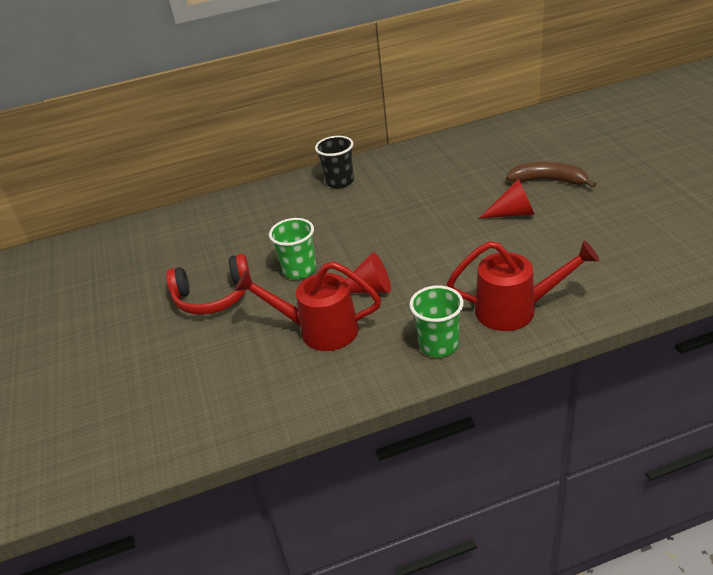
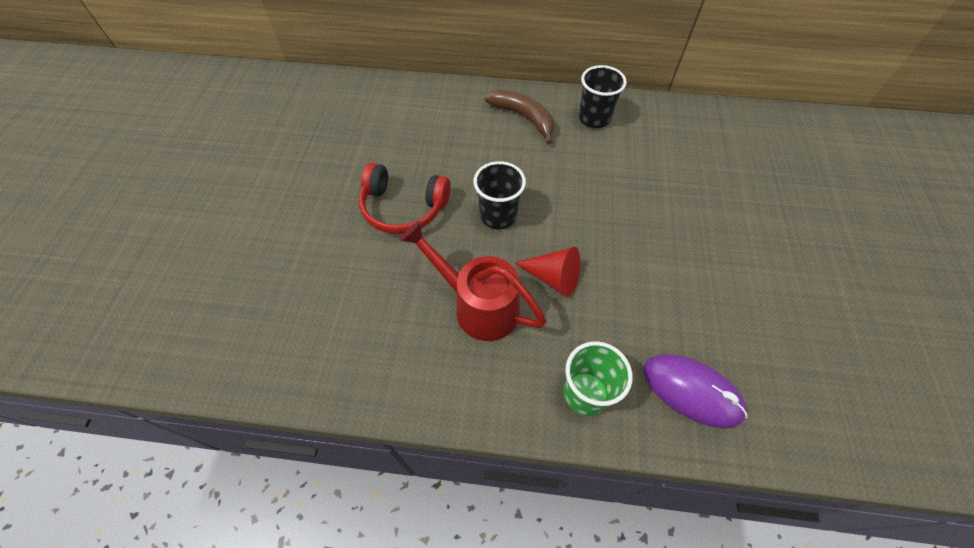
camera: 20 degrees right, 20 degrees up
green cup [269,218,316,279] -> black cup [473,161,526,229]
red watering can [447,241,599,331] -> purple mouse [643,354,747,429]
red cone [480,179,535,218] -> none
brown banana [506,162,596,188] -> brown banana moved to [485,90,554,144]

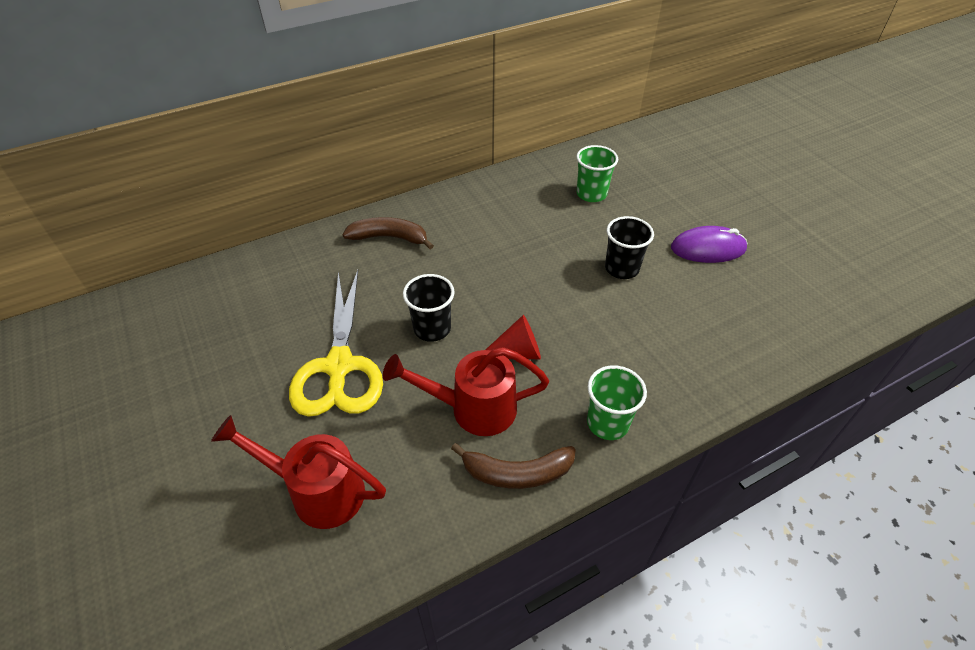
camera: 35 degrees left, 10 degrees down
red headphones [359,163,451,234] -> yellow scissors [289,270,383,417]
black cup [579,65,627,128] -> black cup moved to [605,216,654,279]
purple mouse [643,354,747,429] -> purple mouse moved to [671,226,747,263]
none -> red watering can [211,415,386,529]
none -> brown banana [451,443,576,489]
none -> green cup [576,145,618,202]

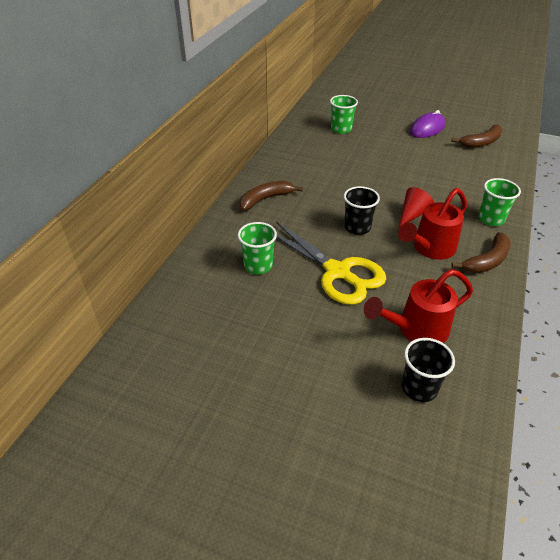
camera: 40 degrees left, 5 degrees down
black cup [605,216,654,279] -> black cup moved to [402,338,455,402]
none -> green cup [238,222,277,274]
none -> brown banana [451,125,502,148]

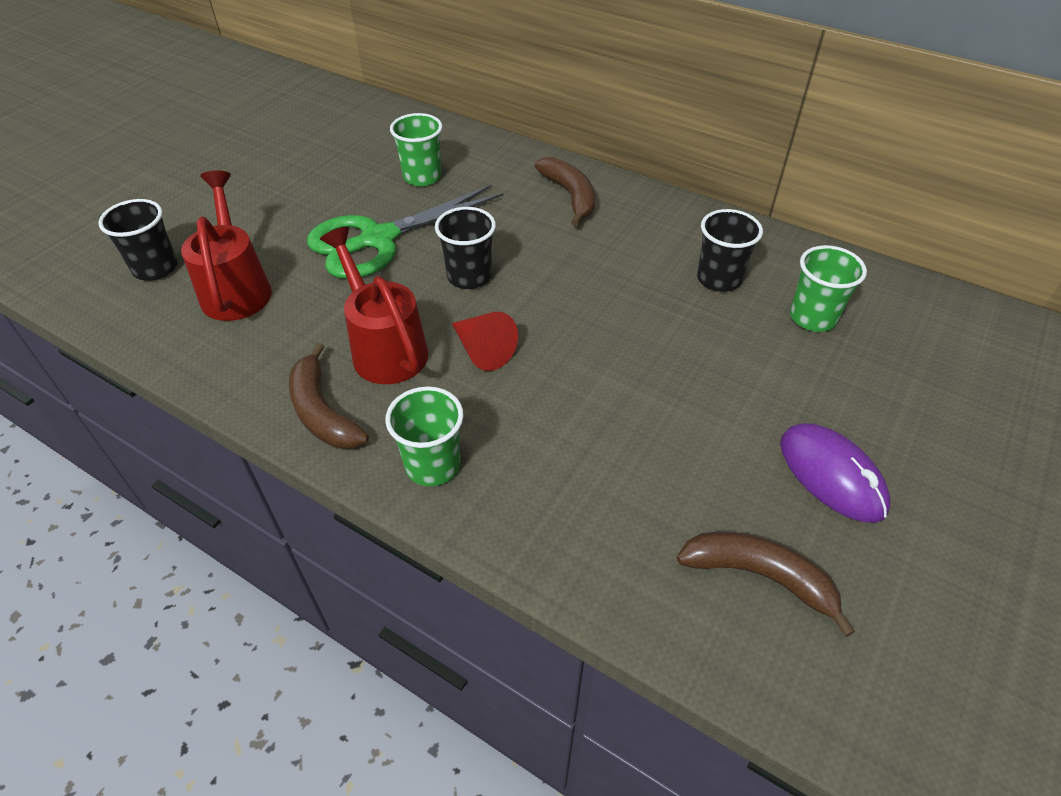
camera: 100 degrees right, 5 degrees up
yellow scissors [276,221,386,305] -> green scissors [307,185,504,279]
brown banana [451,125,502,148] -> brown banana turned 135 degrees clockwise [677,532,855,637]
none -> black cup [697,209,763,292]

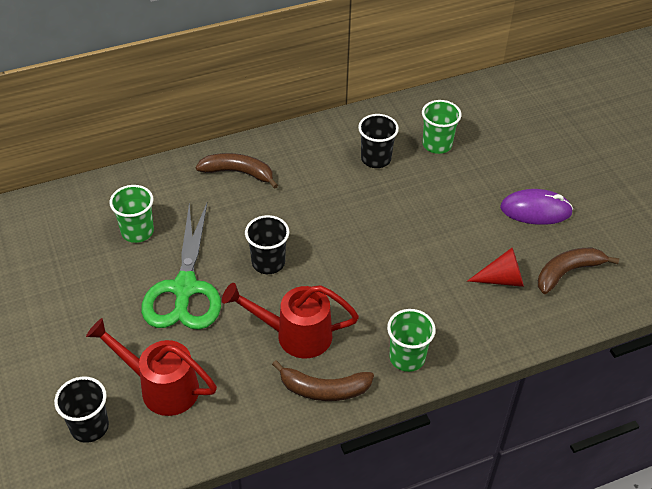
camera: 55 degrees left, 0 degrees up
red cone [452,312,518,371] -> red cone moved to [467,248,524,287]

